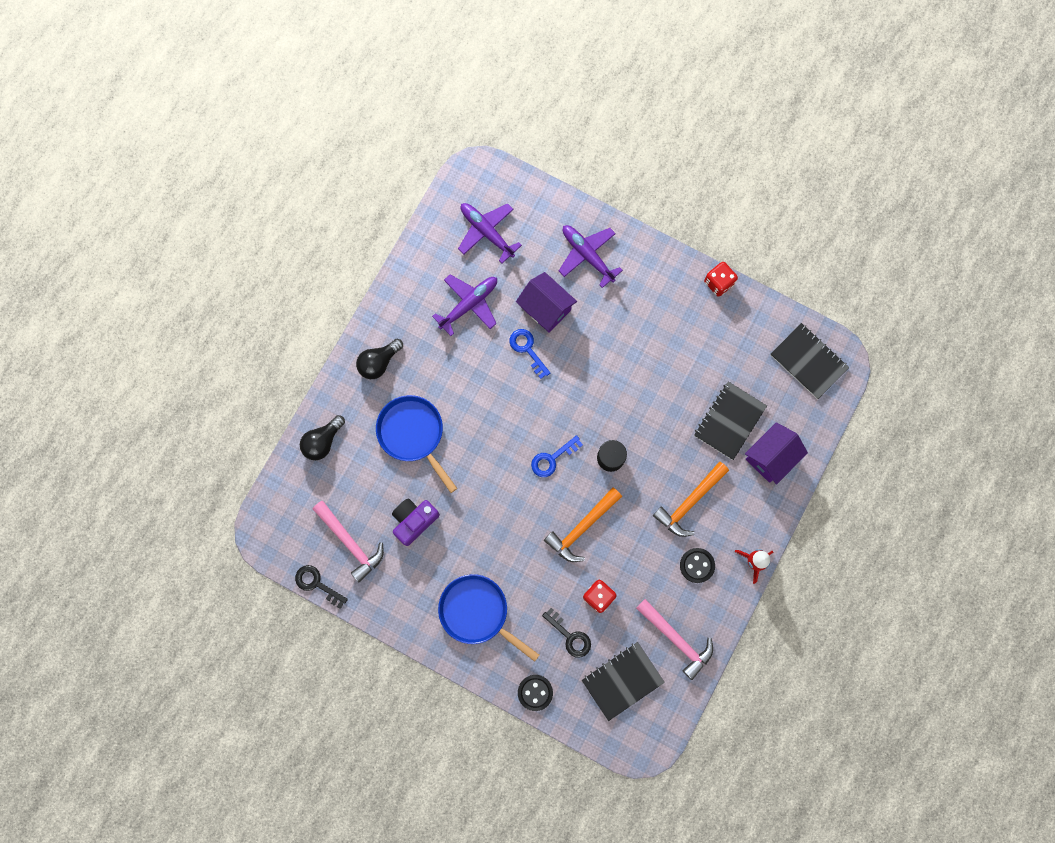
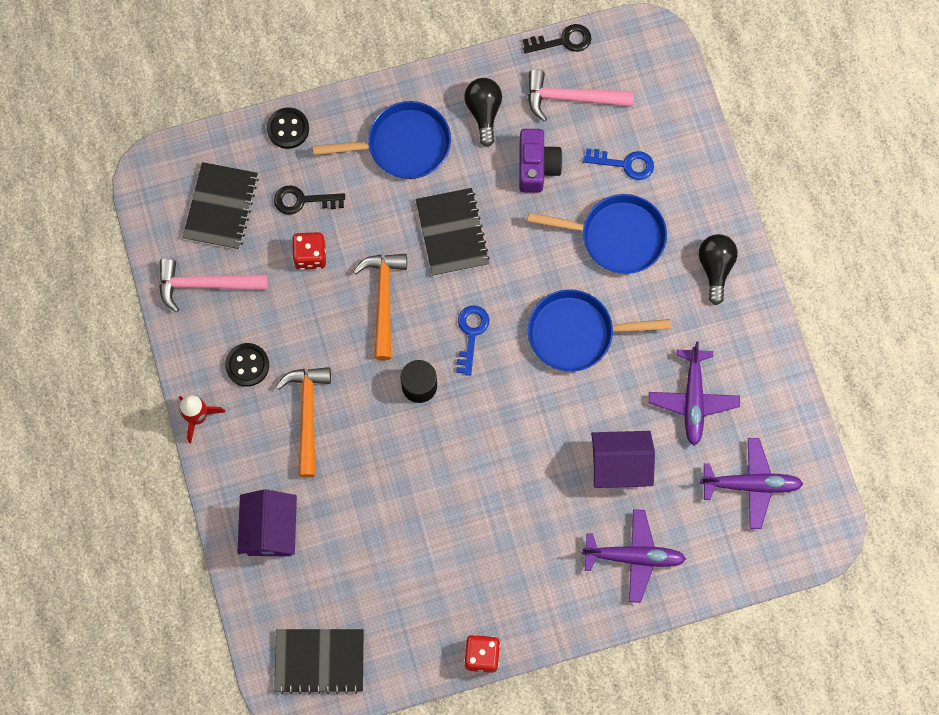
camera: 135 degrees right, 5 degrees down
black light bulb [300,415,345,460] -> black light bulb moved to [464,78,502,147]
blue key [509,329,550,379] -> blue key moved to [583,148,654,180]
black notebook [694,382,767,460] -> black notebook moved to [416,188,490,276]
none -> blue pan [528,289,671,372]

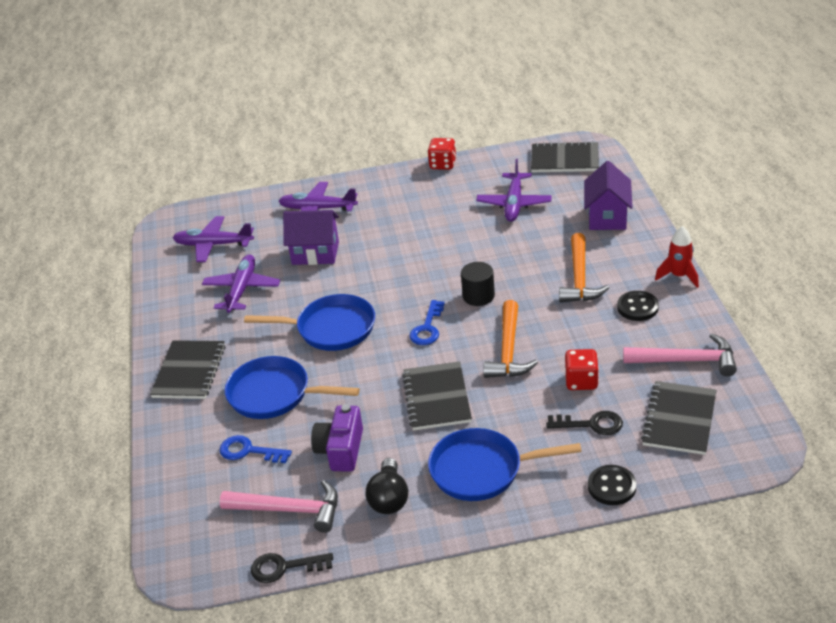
camera: 170 degrees left, 35 degrees down
black light bulb [699,234,738,305] -> black notebook [150,340,226,399]
none -> purple plane [476,159,552,222]

